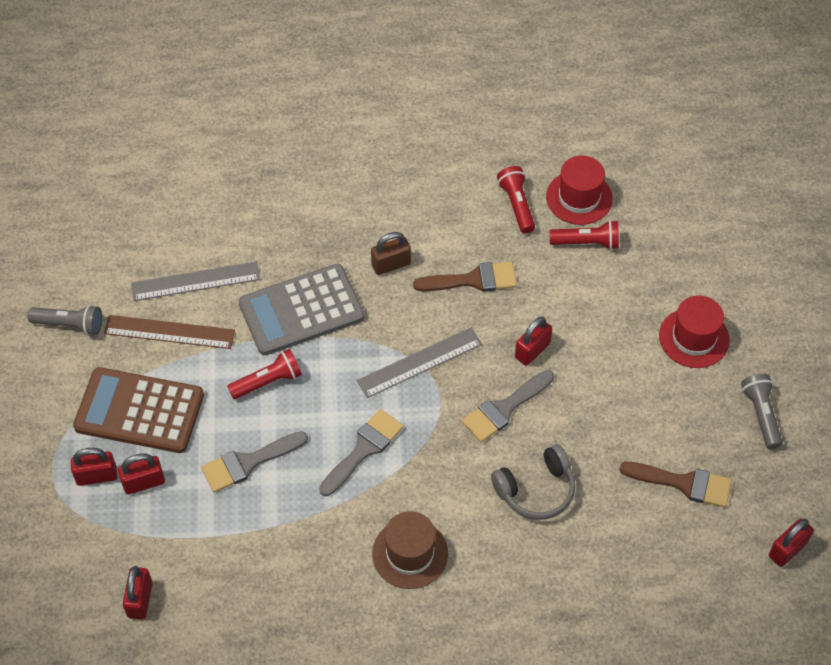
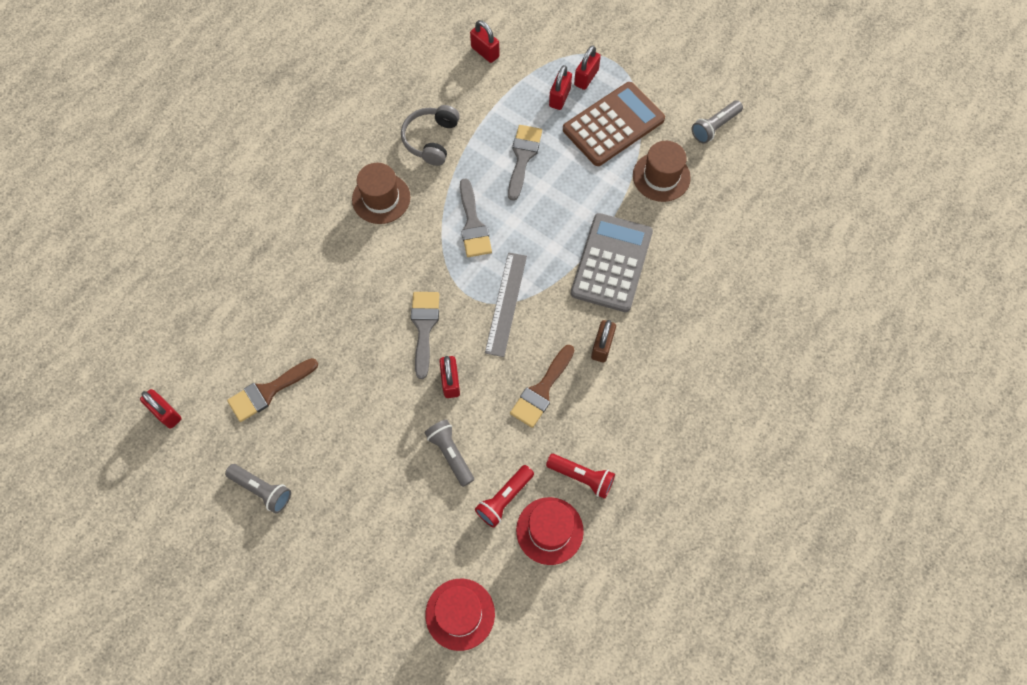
camera: 130 degrees right, 10 degrees up
brown ruler [104,315,235,349] -> brown hat [633,141,691,202]
grey ruler [131,262,260,301] -> none
red flashlight [227,349,302,399] -> none
grey headphones [491,444,575,520] -> grey headphones moved to [401,105,460,166]
red hat [659,296,730,368] -> red hat moved to [425,579,495,651]
red padlock [769,519,813,567] -> red padlock turned 45 degrees counterclockwise [140,389,182,429]
none -> grey flashlight [425,419,474,487]

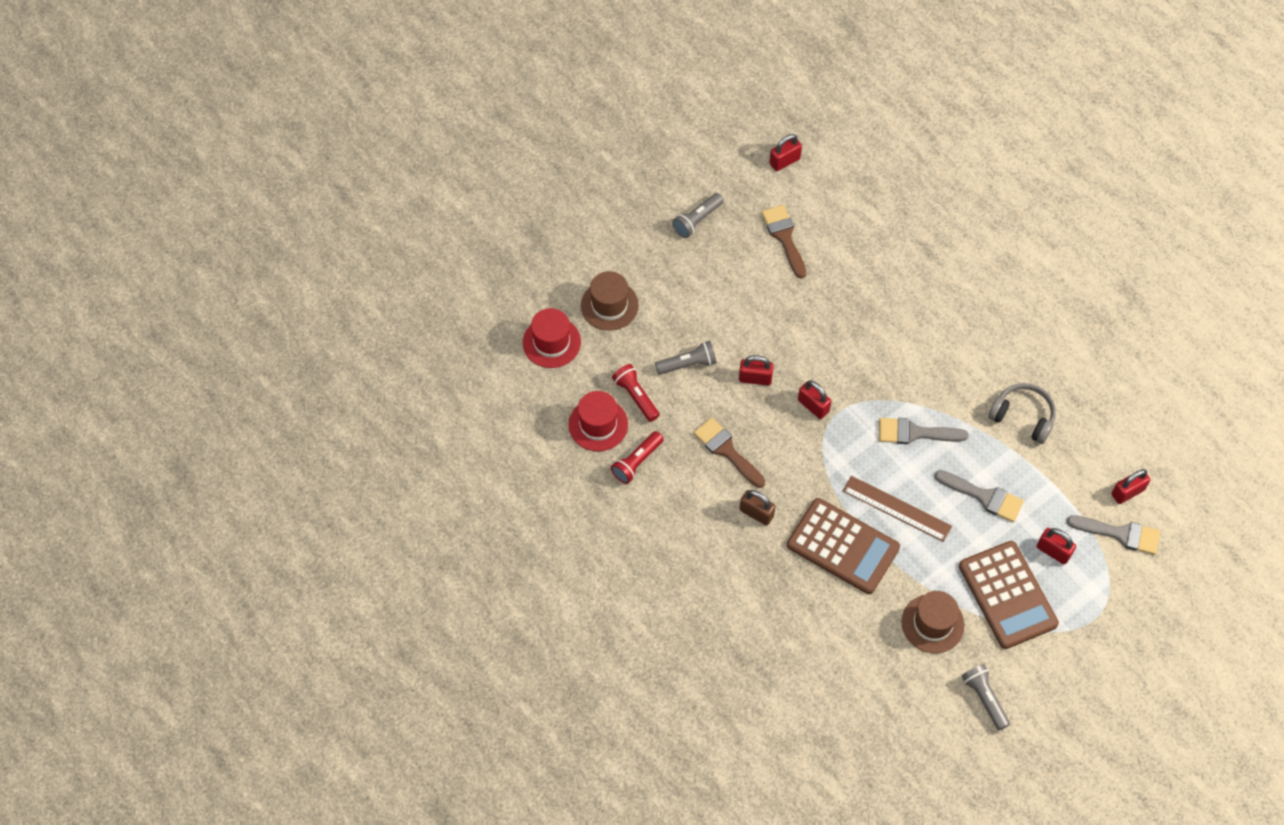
camera: 105 degrees right, 5 degrees down
brown hat [352,163,410,224] -> brown hat moved to [581,271,639,331]
grey brush [411,292,439,379] -> grey brush moved to [1067,515,1160,555]
grey ruler [485,252,527,357] -> none
grey calculator [571,213,653,312] -> brown calculator [787,498,900,594]
red padlock [574,46,601,90] -> red padlock moved to [798,380,831,419]
none -> brown ruler [843,476,952,542]

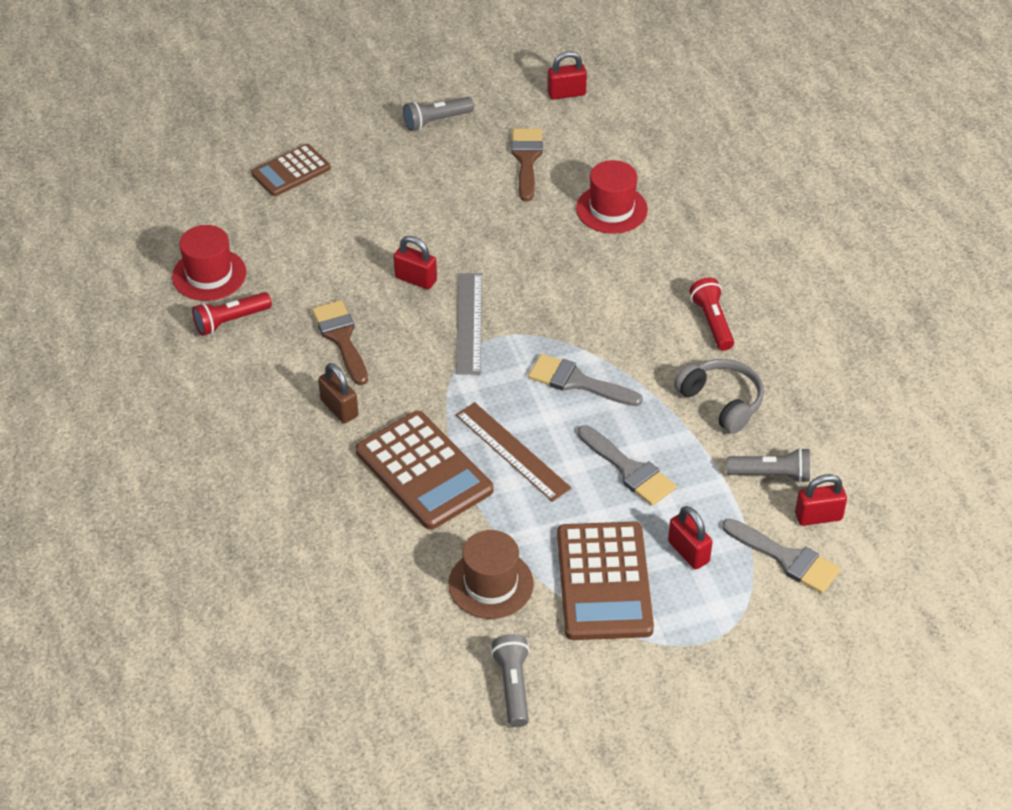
camera: 20 degrees right, 15 degrees down
red hat [523,308,581,368] -> red hat moved to [576,160,648,234]
brown hat [581,271,639,331] -> brown calculator [251,144,331,196]
red flashlight [612,364,660,422] -> red flashlight moved to [689,278,734,351]
grey flashlight [655,341,717,375] -> grey flashlight moved to [727,448,810,483]
red padlock [798,380,831,419] -> grey ruler [456,273,482,375]

